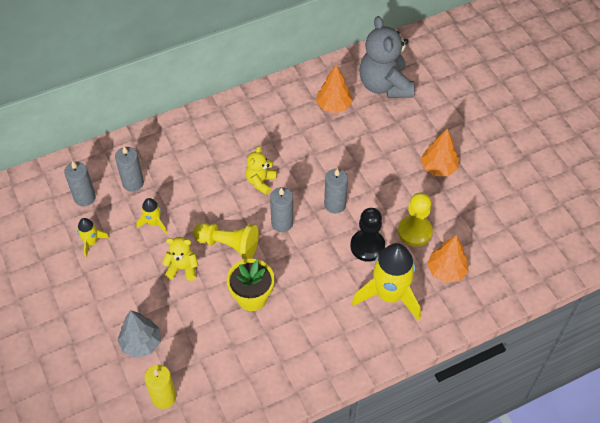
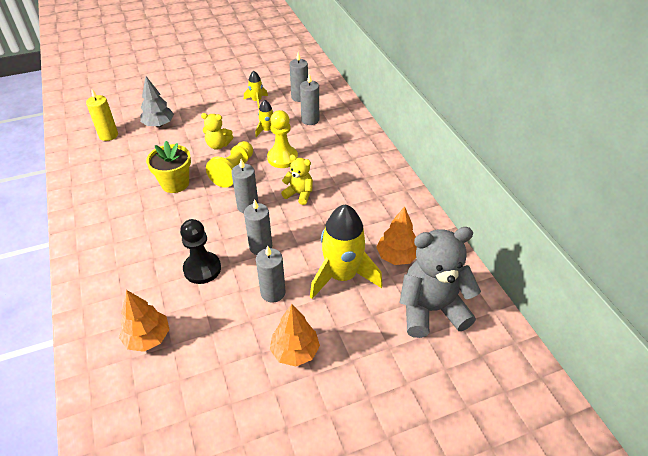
camera: 95 degrees right, 10 degrees down
yellow teddy bear [162,237,198,281] -> yellow teddy bear turned 90 degrees clockwise [201,113,233,150]
yellow rocket [352,243,421,321] -> yellow rocket moved to [310,204,383,299]
yellow pawn [398,193,433,247] -> yellow pawn moved to [267,110,298,168]
none -> grey candle [256,246,285,302]

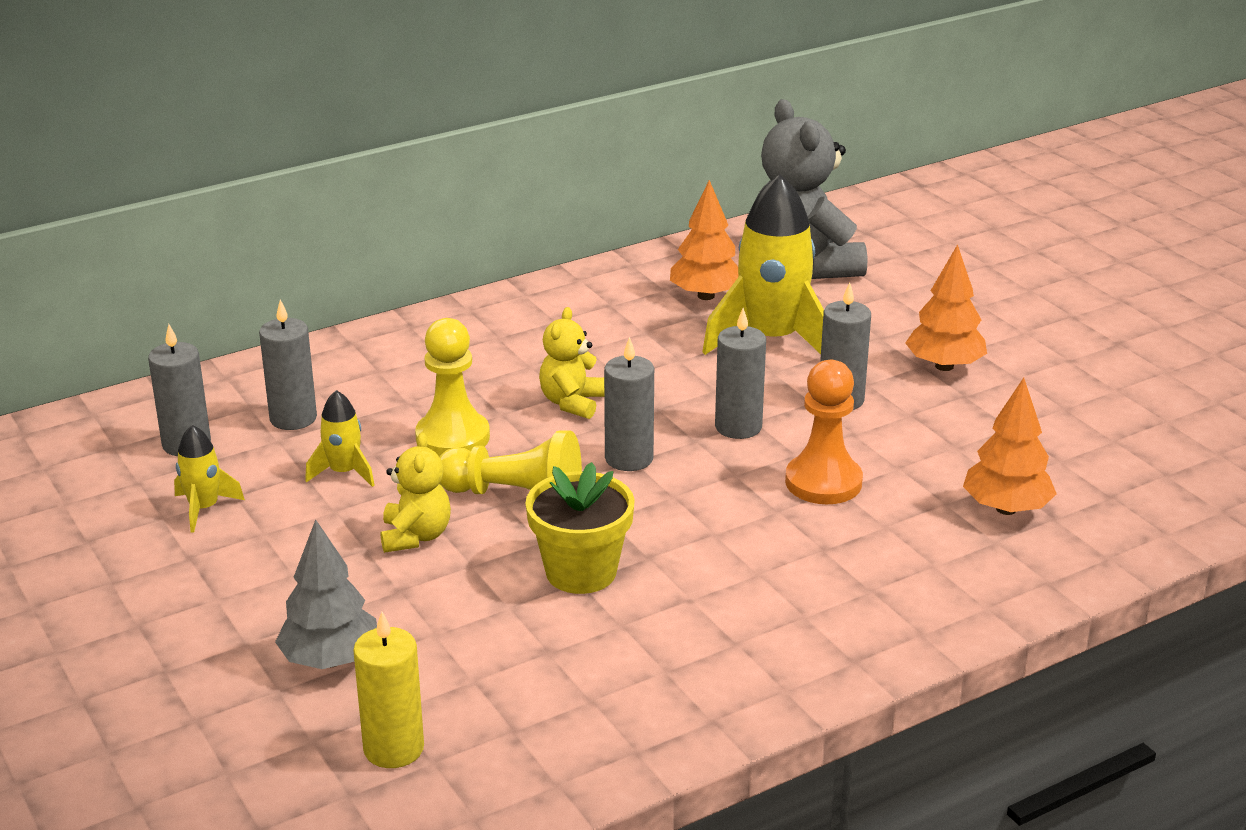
camera: 100 degrees left, 15 degrees down
black pawn [180,219,221,284] -> orange pawn [785,360,863,504]

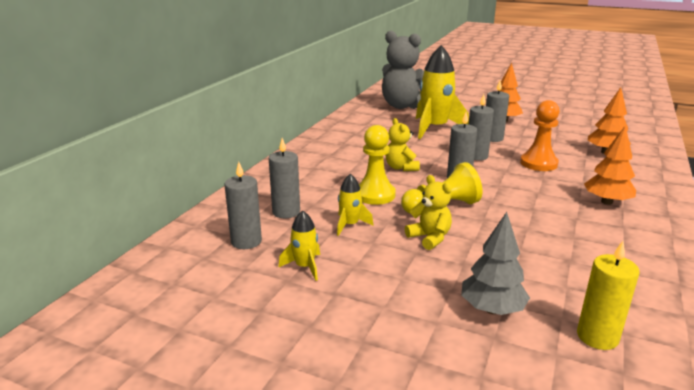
camera: 35 degrees left, 5 degrees down
yellow flower pot [525,462,635,594] -> none
orange tree [670,180,739,300] -> orange tree moved to [584,125,636,205]

